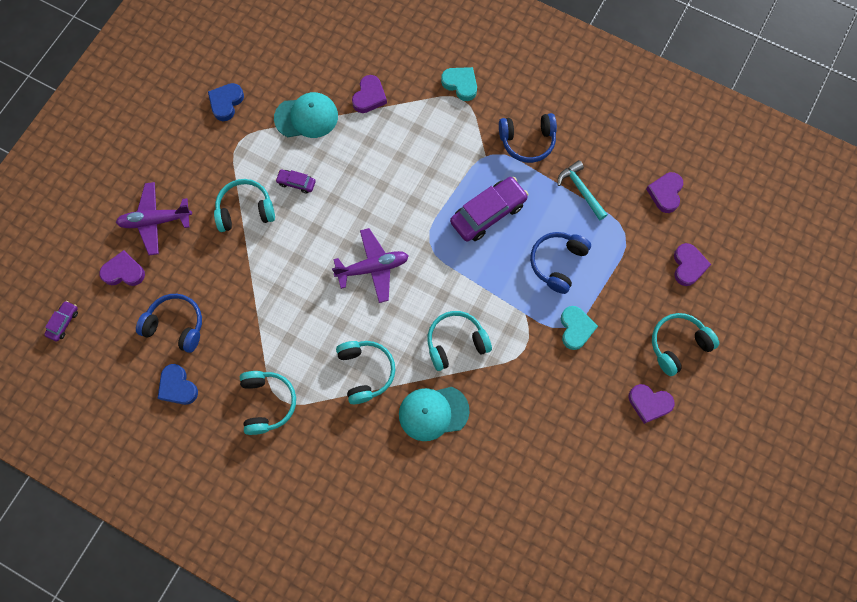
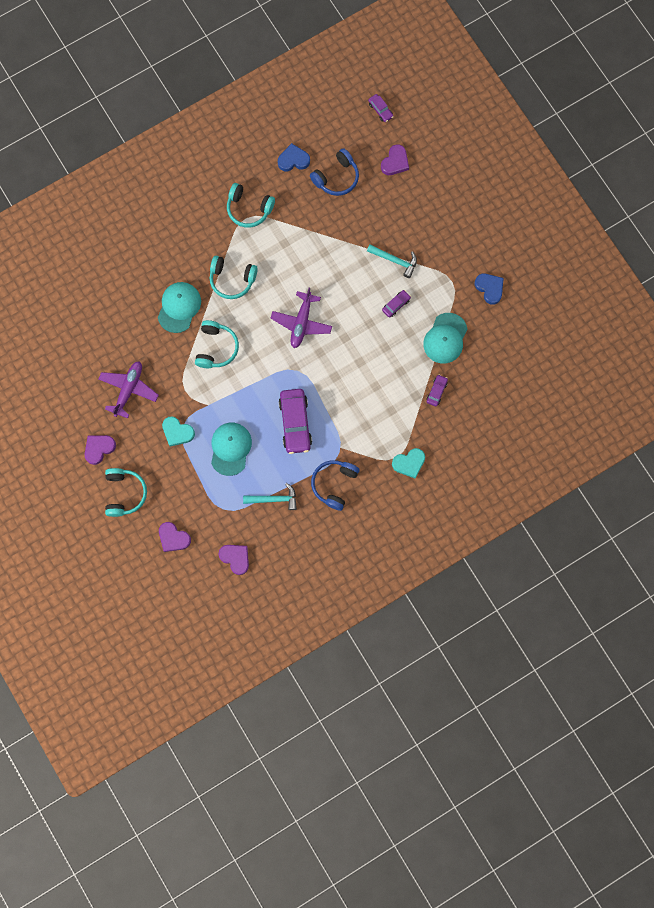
camera: 120 degrees right, 5 degrees up
purple plane [116,182,192,255] -> purple plane moved to [98,361,159,419]
turquoise headphones [214,179,275,232] -> turquoise hammer [367,245,417,278]
purple heart [352,75,387,113] -> purple car [427,374,448,406]
blue headphones [530,232,591,294] -> turquoise cap [211,423,252,476]

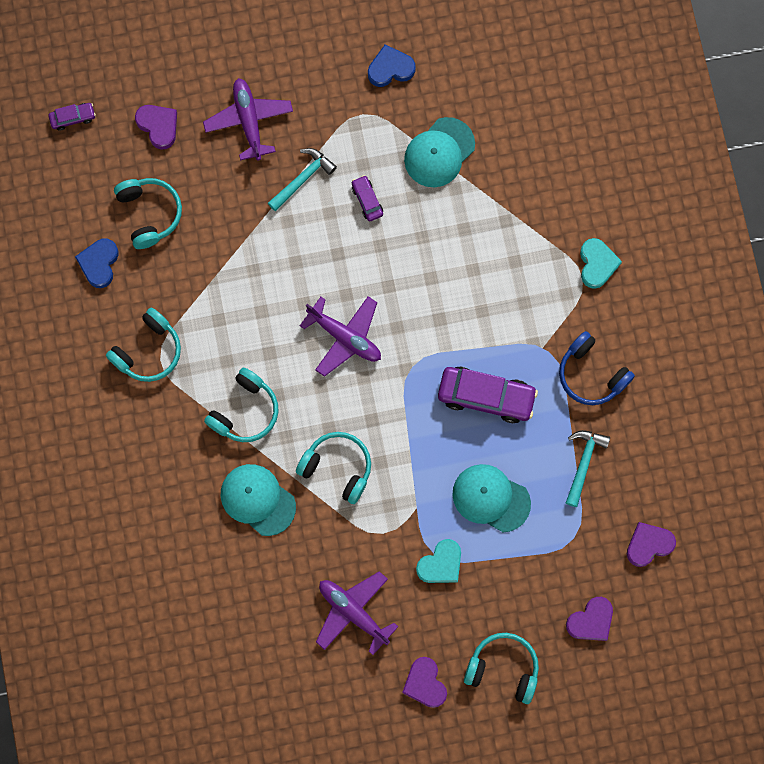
camera: 70 degrees left, 0 degrees up
blue headphones [310,148,359,196] -> turquoise headphones [114,178,182,249]
turquoise cap [423,313,467,364] -> turquoise cap turned 90 degrees clockwise [404,117,475,187]
purple car [427,374,448,406] -> none
none -> purple plane [203,78,293,161]

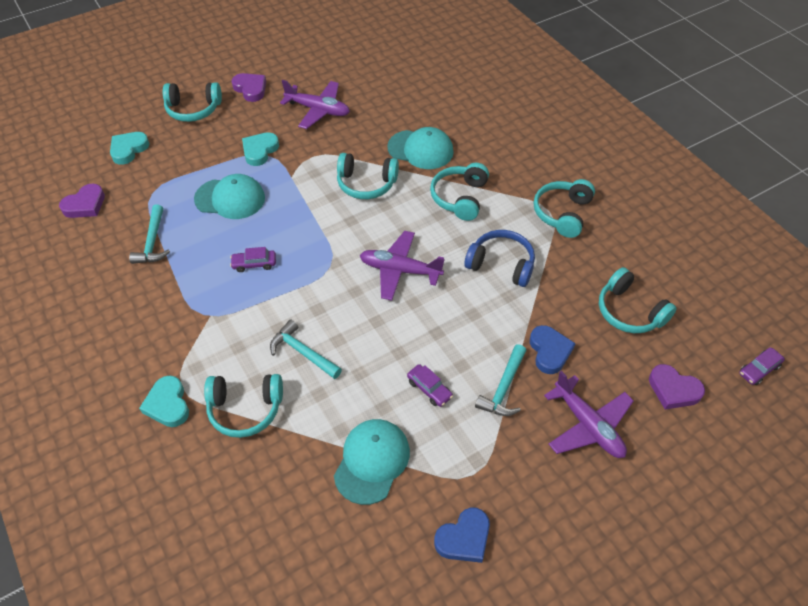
camera: 160 degrees right, 25 degrees down
blue heart [75,239,119,288] -> blue heart moved to [530,325,576,374]
purple car [438,367,538,423] -> purple car [230,247,276,272], size x0.49
blue headphones [559,331,635,405] -> blue headphones moved to [464,230,535,287]
purple heart [566,597,613,641] -> turquoise heart [110,132,150,165]
none -> turquoise headphones [204,374,283,438]
none -> turquoise hammer [270,320,342,379]

